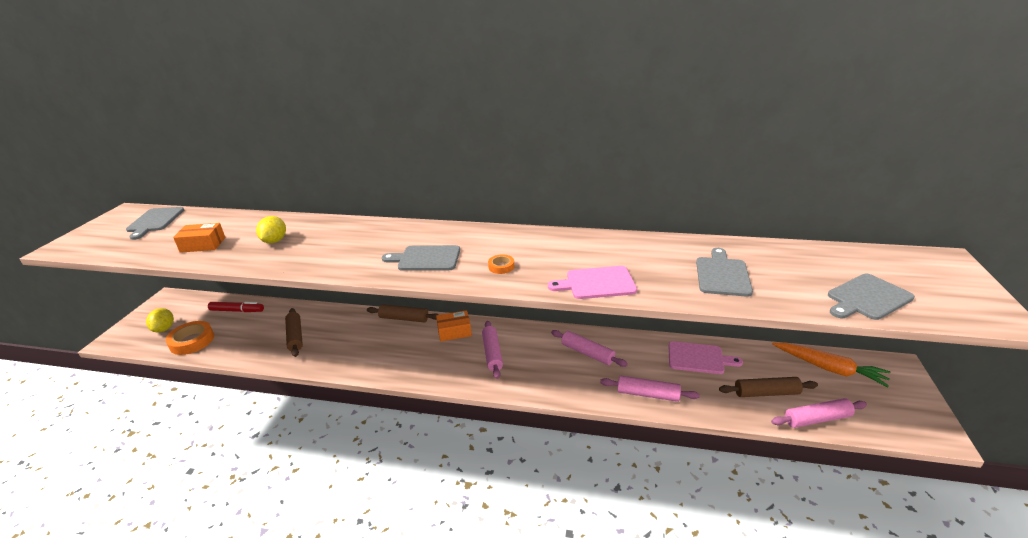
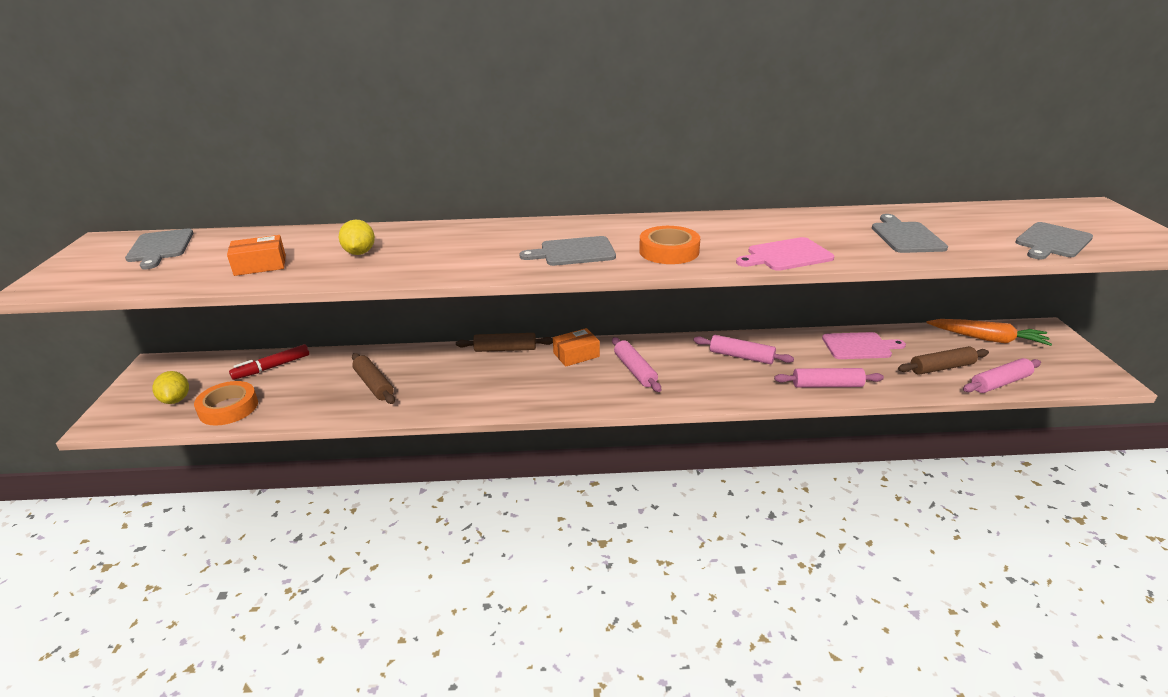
camera: 15 degrees left, 0 degrees up
red marker [208,302,264,312] -> red marker turned 150 degrees clockwise [229,344,309,380]
orange tape [488,254,514,274] -> orange tape [639,226,700,264], size x1.96

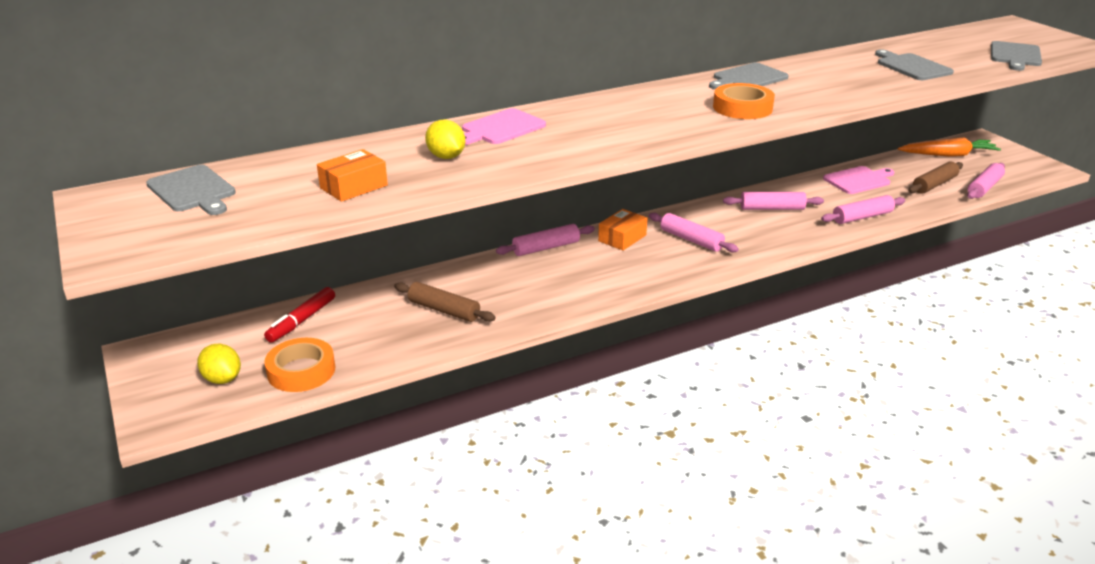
camera: 25 degrees left, 0 degrees up
brown rolling pin [456,333,553,352] -> pink rolling pin [496,224,595,256]
grey cutting board [519,236,616,266] -> grey cutting board moved to [709,63,789,89]
pink cutting board [736,237,834,271] -> pink cutting board moved to [462,108,546,145]

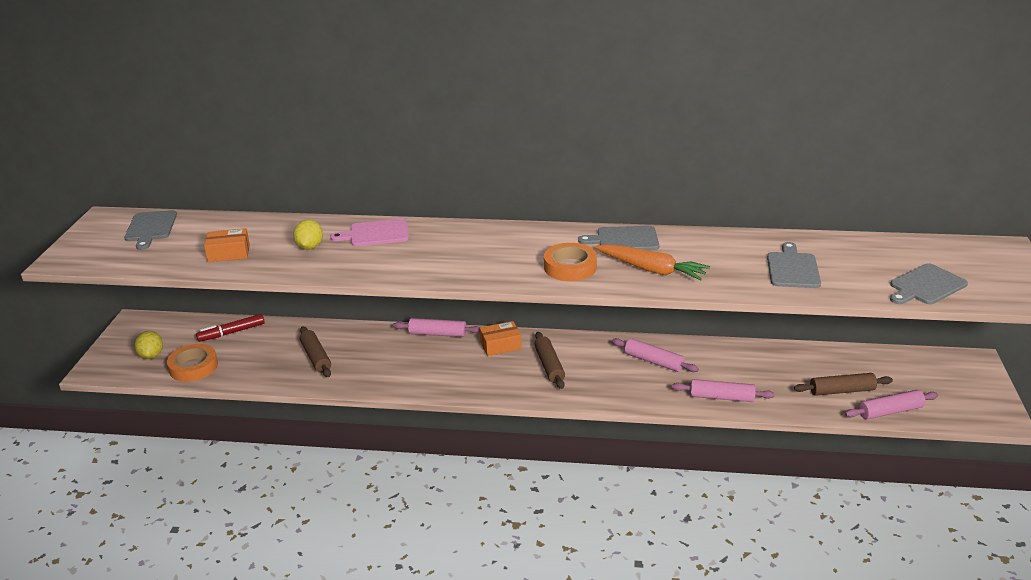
camera: 35 degrees right, 0 degrees up
pink rolling pin [649,213,739,253] -> brown rolling pin [534,332,565,389]
pink cutting board [823,166,894,194] -> none
orange carrot [898,137,1001,157] -> orange carrot moved to [594,244,710,281]

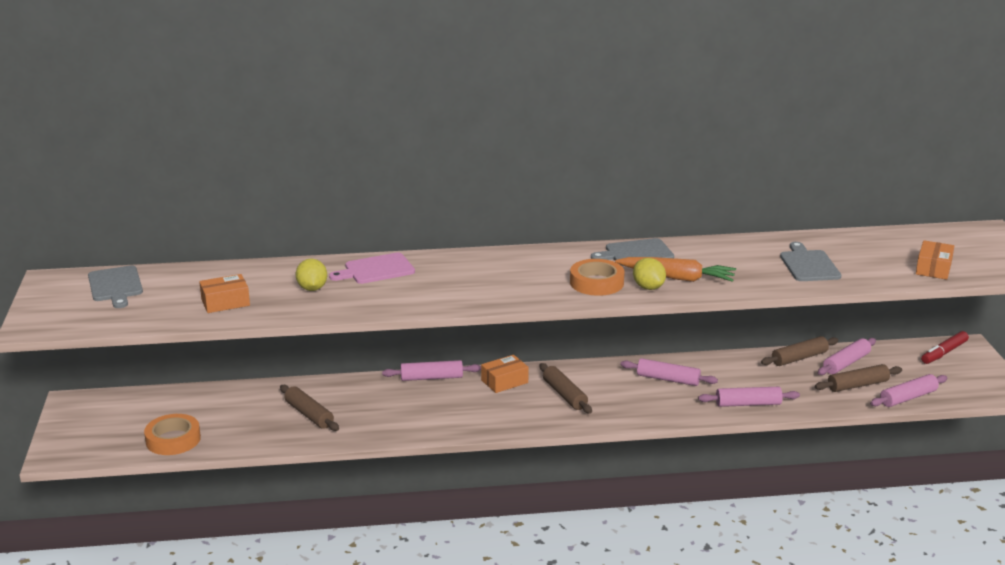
camera: 15 degrees left, 5 degrees down
yellow lemon [134,331,163,359] -> yellow lemon moved to [633,258,666,290]
red marker [196,314,265,342] -> red marker moved to [921,331,969,364]
grey cutting board [890,263,968,304] -> orange box [916,241,954,280]
none -> brown rolling pin [761,336,839,366]
none -> pink rolling pin [818,338,876,375]

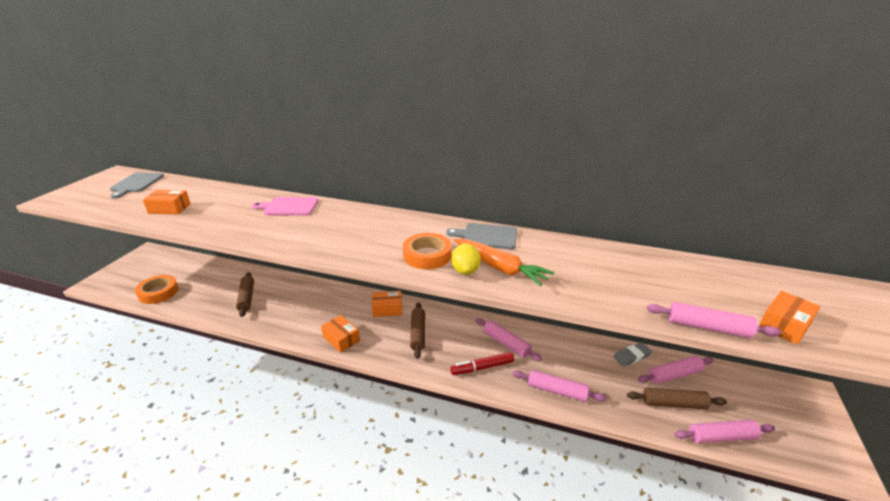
camera: 25 degrees right, 5 degrees up
yellow lemon [296,259,327,291] -> none
pink rolling pin [382,360,481,381] -> pink rolling pin moved to [647,302,781,338]
brown rolling pin [761,336,839,366] -> grey eraser [614,342,652,366]
grey cutting board [780,242,841,281] -> none
red marker [921,331,969,364] -> red marker moved to [450,352,514,375]
none -> orange box [321,315,360,353]

